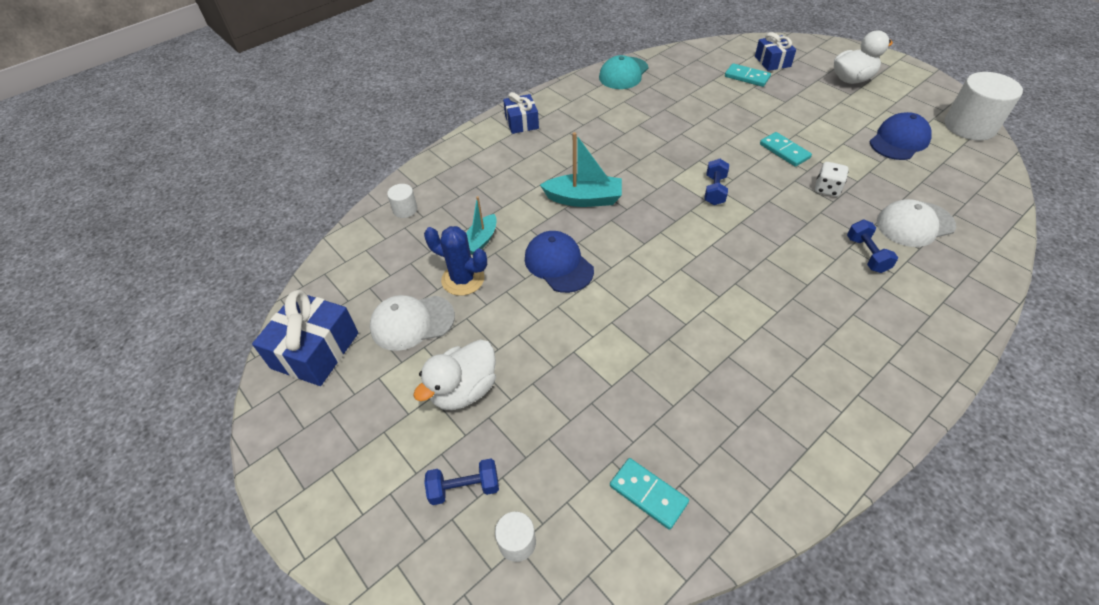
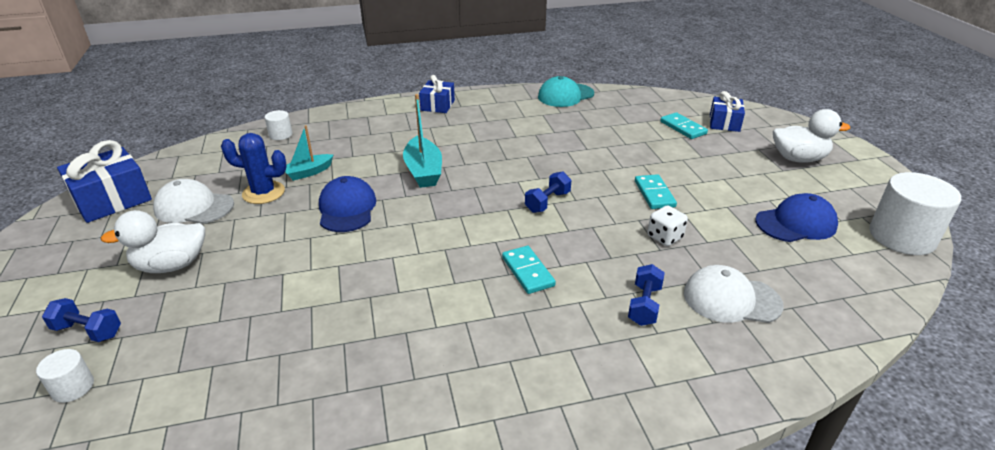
camera: 25 degrees right, 15 degrees down
blue cactus [424,226,487,296] -> blue cactus turned 45 degrees counterclockwise [221,133,287,204]
turquoise boat [540,132,622,207] -> turquoise boat turned 45 degrees clockwise [403,94,442,188]
turquoise domino [610,458,689,530] -> turquoise domino moved to [502,246,556,294]

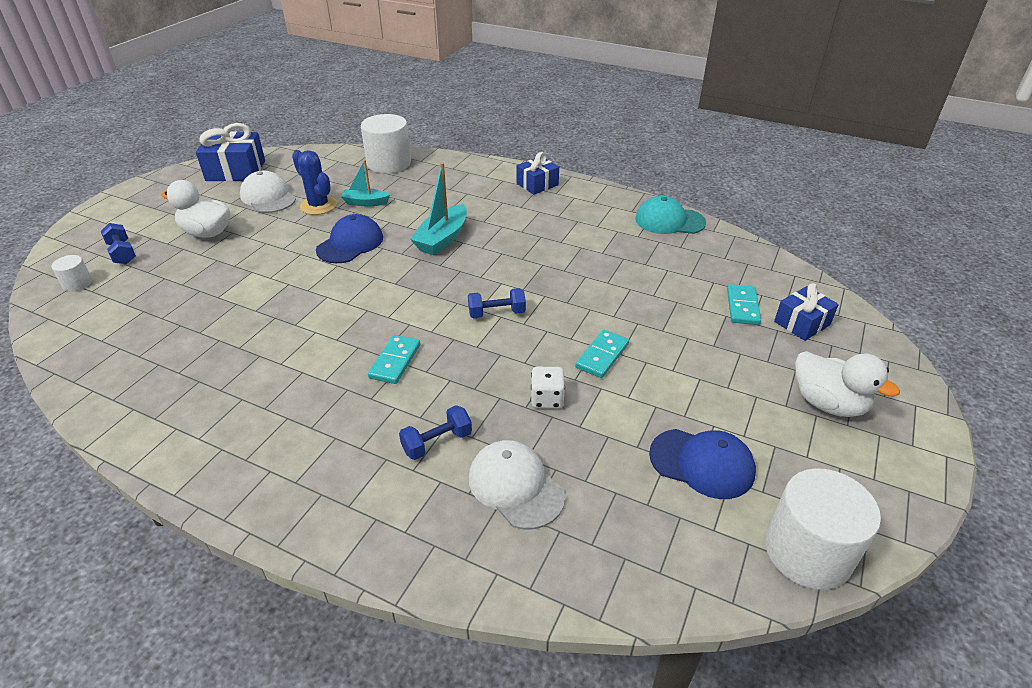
camera: 40 degrees right, 5 degrees up
white cylinder [265,110,292,140] -> white cylinder [361,114,411,173], size x2.10

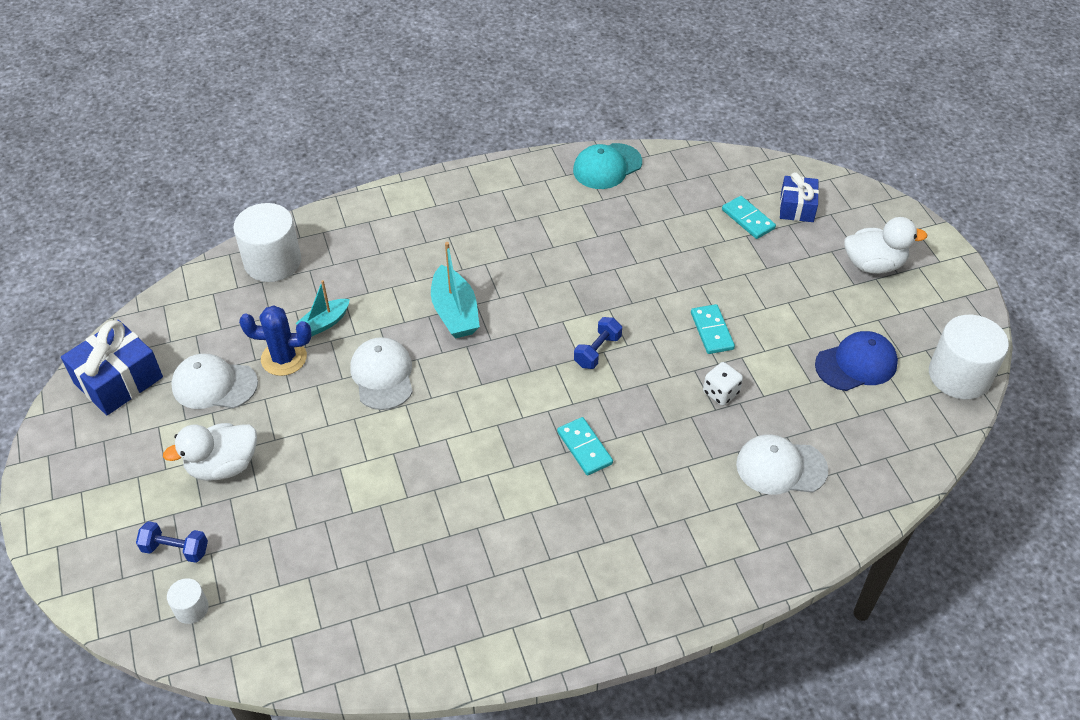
camera: 45 degrees left, 10 degrees up
blue cap [316,214,383,263] -> white cap [350,337,413,410]
blue dumbbell [399,405,472,460] -> none
blue gift [517,152,559,195] -> none

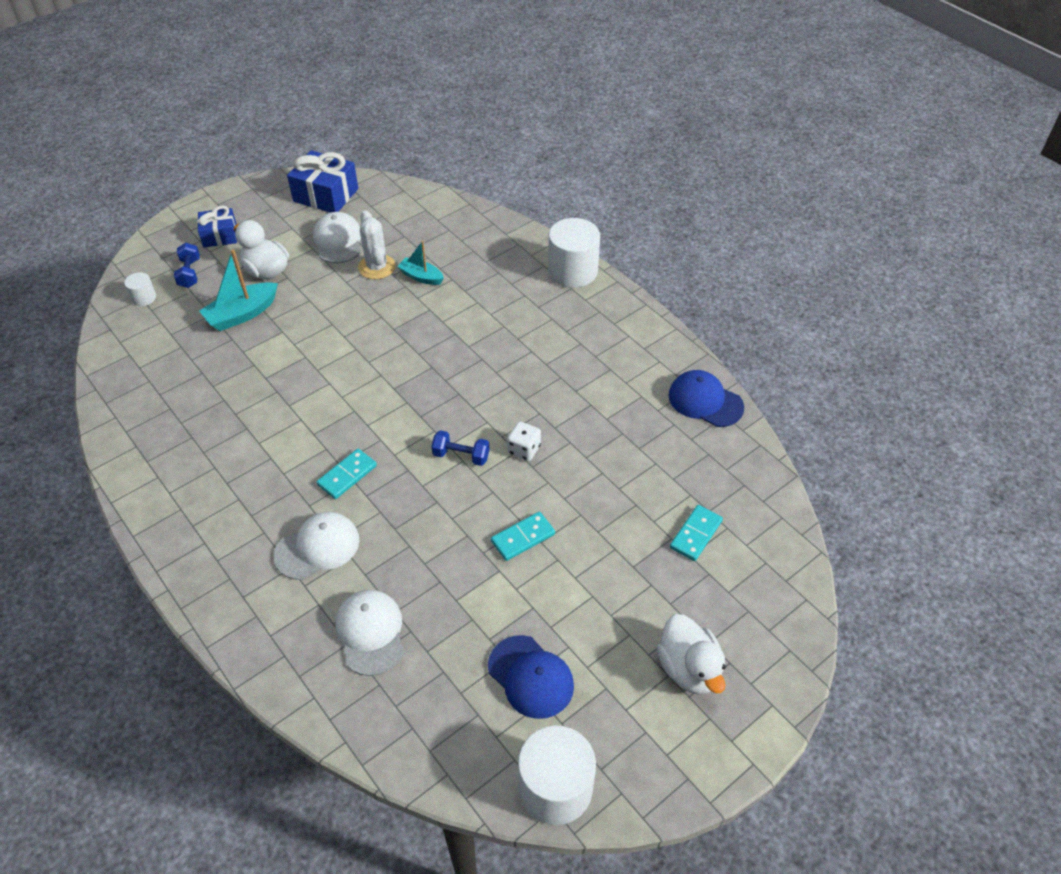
camera: 70 degrees right, 0 degrees up
white cylinder [233,203,301,282] -> white cylinder moved to [548,218,600,288]
blue cactus [239,305,311,376] -> white cactus [358,210,396,279]
white cap [350,337,413,410] -> white cap moved to [274,512,359,580]
turquoise boat [431,242,480,339] -> turquoise boat moved to [199,249,278,331]
turquoise cap [573,143,642,189] -> blue cap [668,370,744,427]
white dice [703,362,743,406] -> white dice moved to [507,421,541,461]
blue gift [780,172,819,222] -> blue gift moved to [197,205,237,247]

